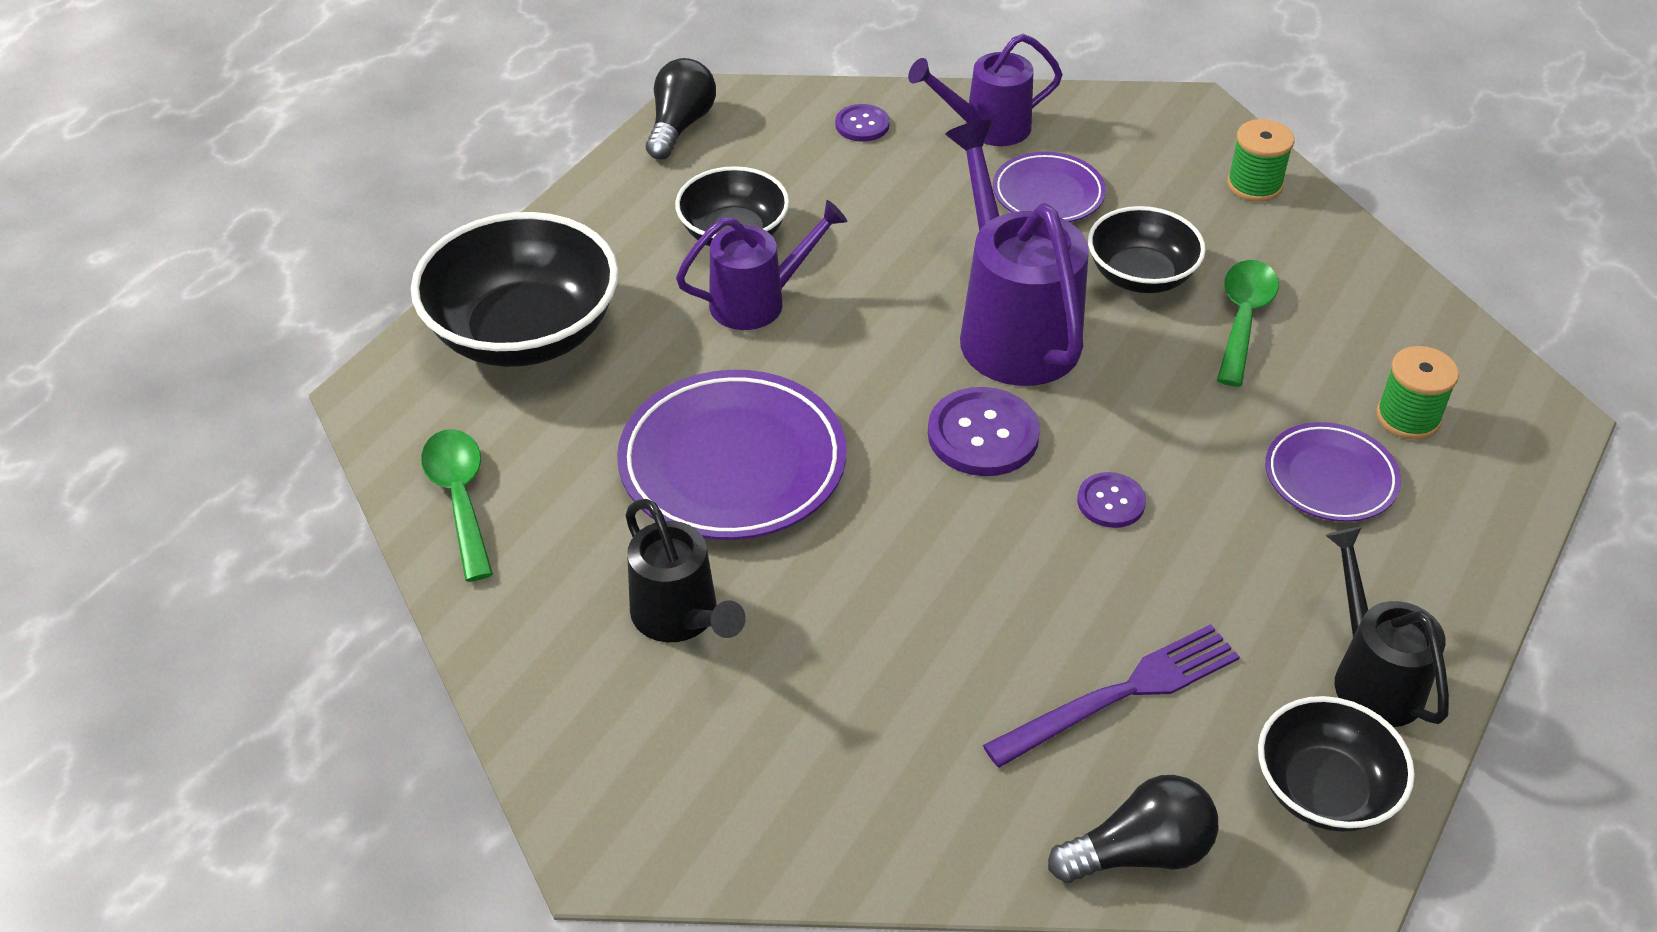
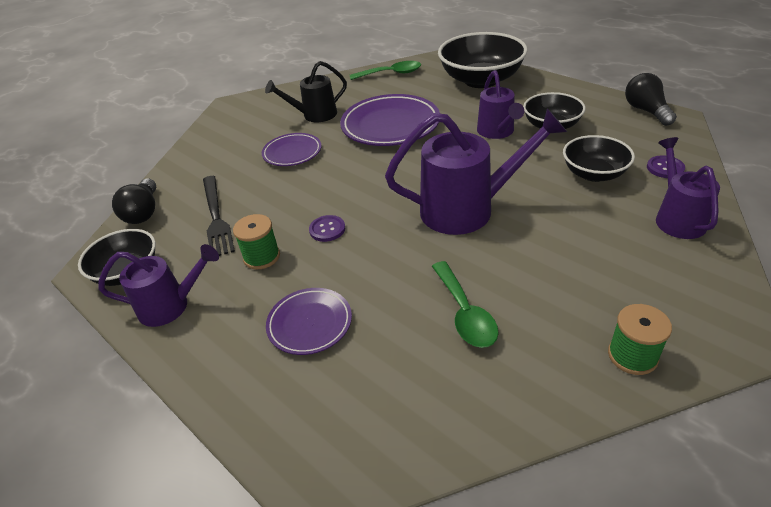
camera: 105 degrees right, 5 degrees down
black light bulb [646,58,716,160] -> black light bulb turned 135 degrees counterclockwise [625,73,677,126]
purple button [928,387,1040,476] -> none
purple fork [983,624,1240,768] -> black fork [203,176,235,256]
purple plate [993,152,1106,222] -> purple plate moved to [262,133,321,166]
black bowl [1088,206,1206,293] -> black bowl moved to [563,135,635,182]
green spoon [1217,260,1279,387] -> green spoon turned 45 degrees clockwise [432,261,499,348]
black watering can [1325,527,1449,727] -> purple watering can [98,244,219,327]
green spool [1376,346,1459,440] -> green spool moved to [233,214,280,269]

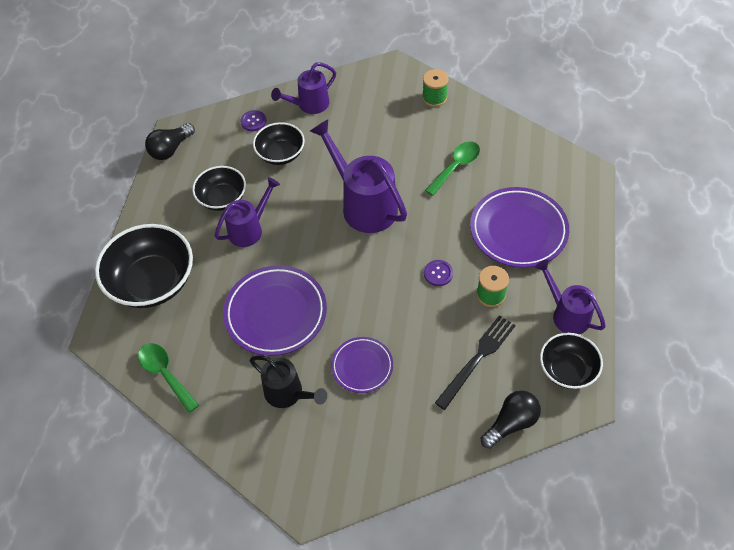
camera: 125 degrees left, 15 degrees up
purple plate [266,288,352,355] -> purple plate [470,187,569,268], size x1.73

